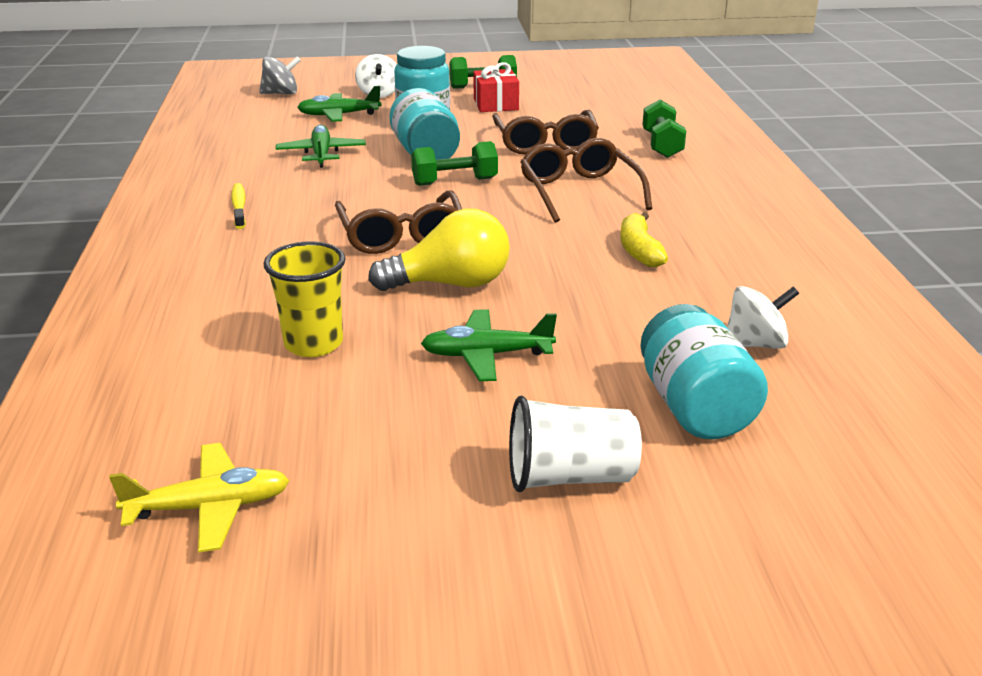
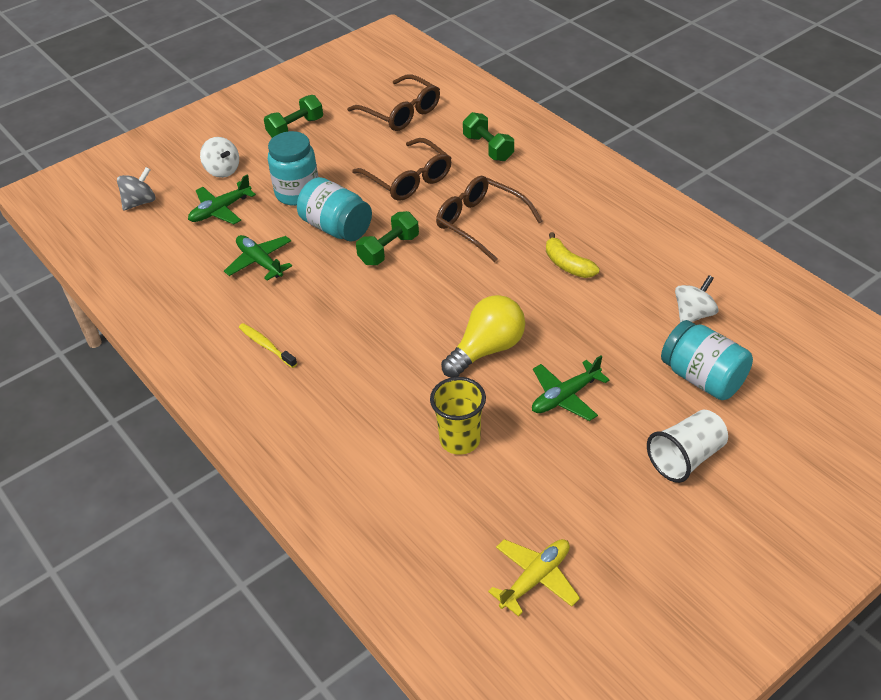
camera: 30 degrees left, 15 degrees up
brown glasses [335,191,462,254] -> brown glasses moved to [347,74,440,131]
red gift [473,62,519,112] -> none

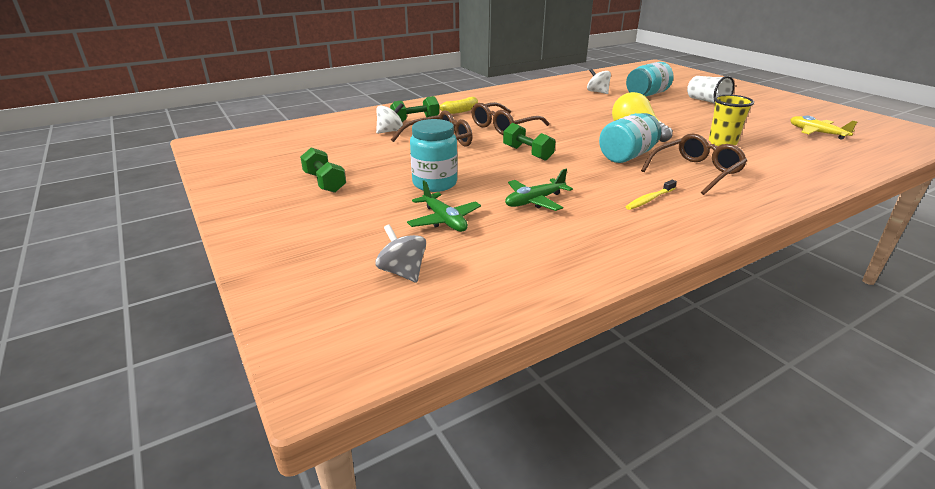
camera: 85 degrees left, 15 degrees down
white spinning top [200,137,239,178] -> white spinning top moved to [376,103,404,134]
turquoise jar [297,177,372,242] -> turquoise jar moved to [599,113,661,163]
brown glasses [347,74,440,131] -> brown glasses moved to [641,134,747,195]
green plane [532,356,610,421] -> none
yellow banana [546,232,599,278] -> yellow banana moved to [439,97,478,114]

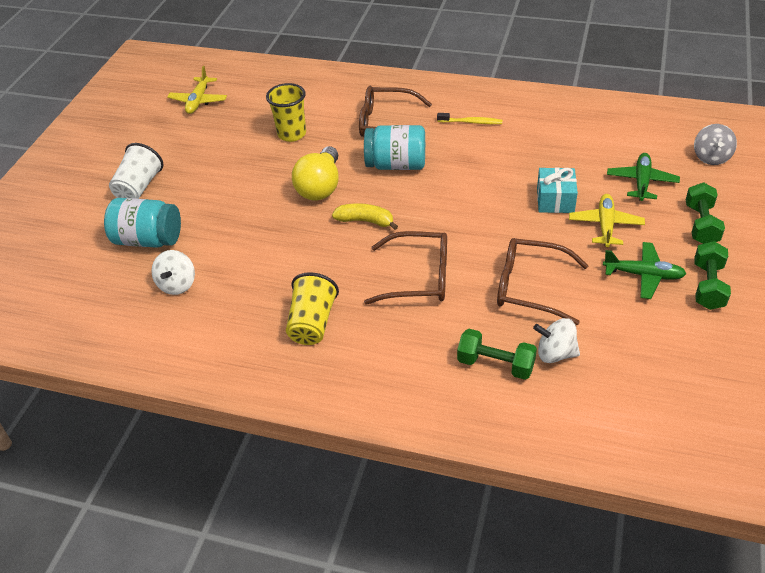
camera: 130 degrees left, 15 degrees up
turquoise jar [410,119,458,192] -> yellow plane [569,194,645,247]
yellow banana [439,97,478,114] -> yellow banana moved to [332,203,398,230]
green dumbbell [503,123,555,161] -> green dumbbell moved to [685,182,725,244]
green plane [505,169,573,211] -> green plane moved to [603,242,687,299]
none -> yellow cup [286,272,339,345]
none -> turquoise gift [537,167,578,213]

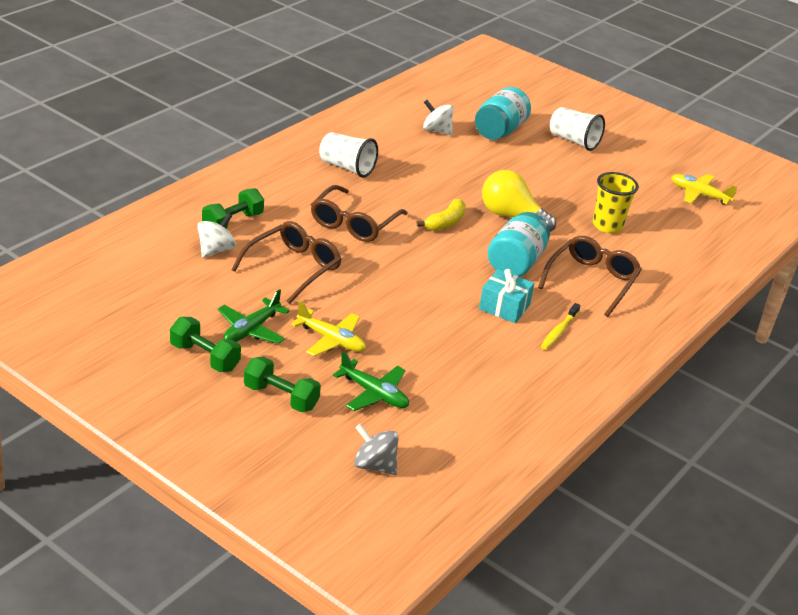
camera: 105 degrees right, 10 degrees down
yellow cup [286,272,339,345] -> white cup [319,132,378,178]
turquoise gift [537,167,578,213] -> turquoise gift moved to [479,269,534,323]

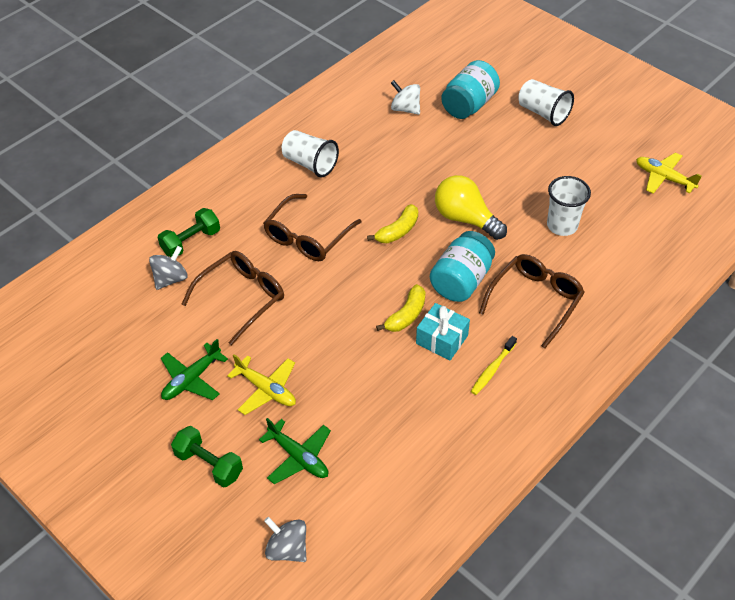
camera: 10 degrees right, 15 degrees up
green dumbbell [170,317,241,372] -> none
white spinning top [197,213,236,258] -> grey spinning top [149,246,188,290]
yellow cup [593,172,639,233] -> white cup [547,176,591,236]
none -> yellow banana [376,284,426,332]

